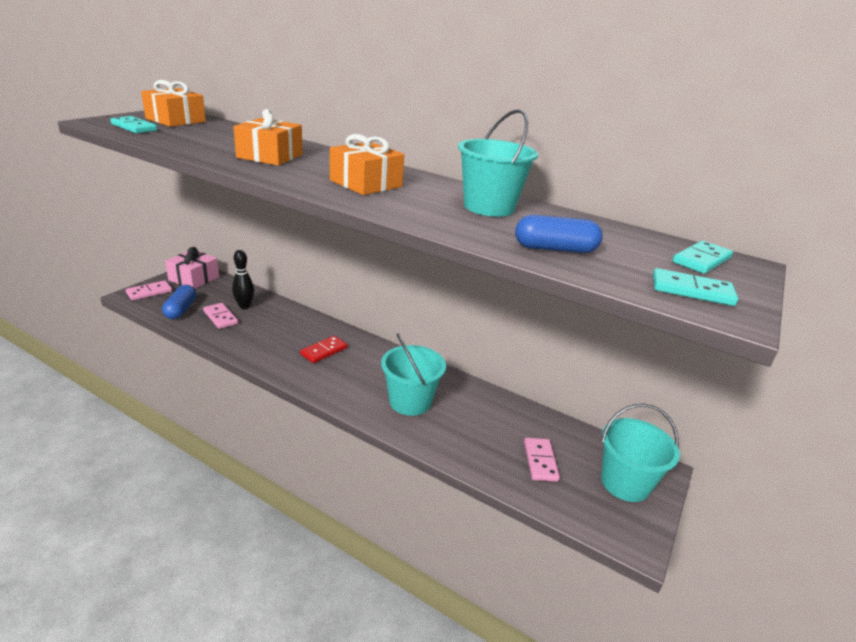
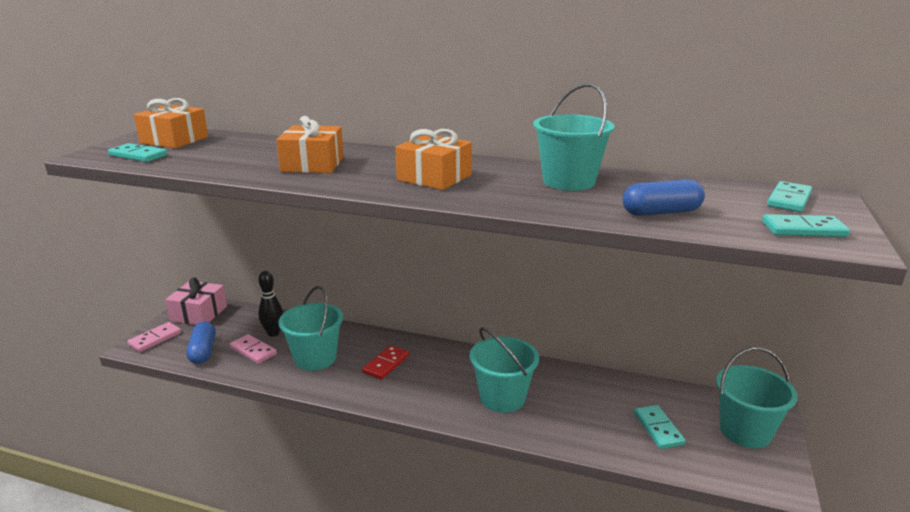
camera: 10 degrees left, 5 degrees down
pink domino [524,438,560,482] -> turquoise domino [634,405,686,449]
none -> turquoise bucket [278,286,343,371]

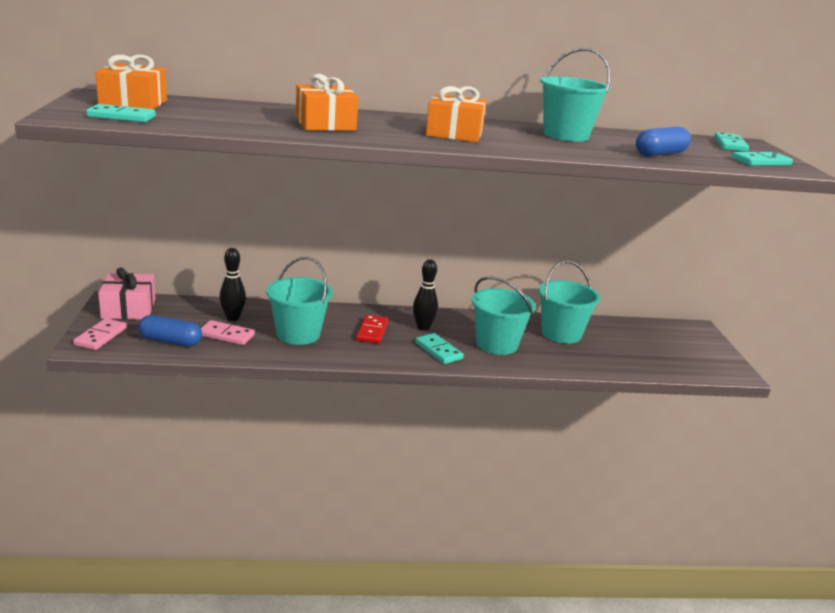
camera: 25 degrees left, 0 degrees up
blue capsule [186,322,216,364] -> blue capsule turned 45 degrees counterclockwise [138,315,202,347]
turquoise domino [634,405,686,449] -> turquoise domino moved to [415,333,464,364]
turquoise bucket [716,347,798,448] -> turquoise bucket moved to [538,261,600,344]
none -> black bowling pin [413,259,438,331]

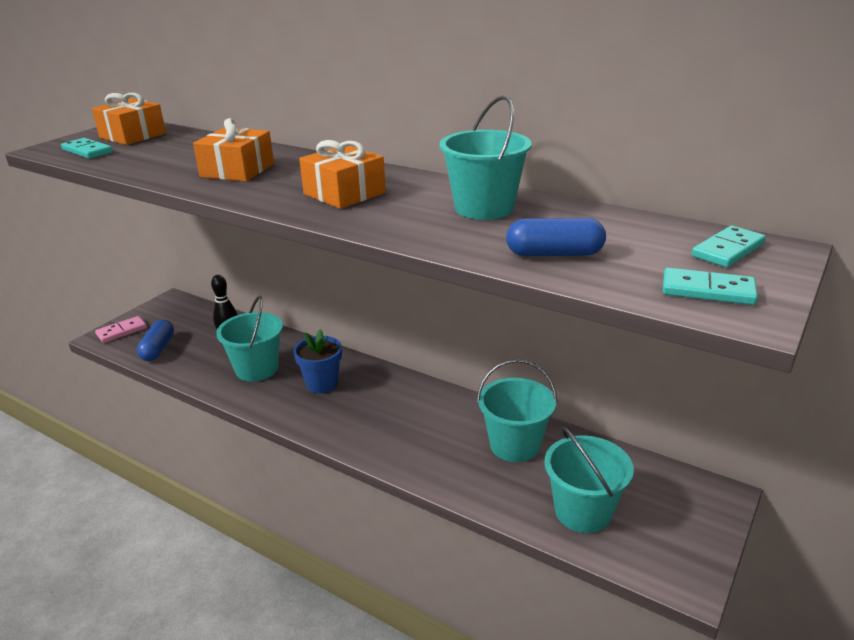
camera: 40 degrees right, 5 degrees up
pink gift [98,268,155,320] -> none
blue capsule [138,315,202,347] -> blue capsule turned 45 degrees clockwise [137,320,174,361]
pink domino [201,320,255,345] -> none
red domino [356,315,388,344] -> blue flower pot [293,329,342,393]
black bowling pin [413,259,438,331] -> none
turquoise domino [415,333,464,364] -> none
turquoise bucket [471,277,535,355] -> turquoise bucket moved to [544,425,634,533]

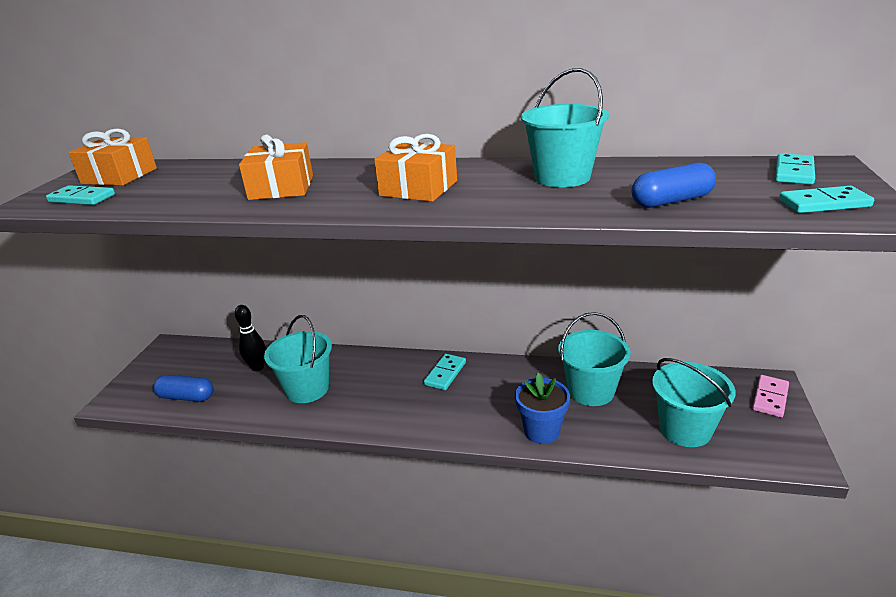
camera: 20 degrees left, 0 degrees up
pink domino [95,316,147,343] -> pink domino moved to [752,375,789,418]
blue capsule [137,320,174,361] -> blue capsule turned 60 degrees counterclockwise [153,375,213,402]
blue flower pot [293,329,342,393] -> blue flower pot moved to [515,373,570,444]
none -> turquoise domino [424,354,466,390]

